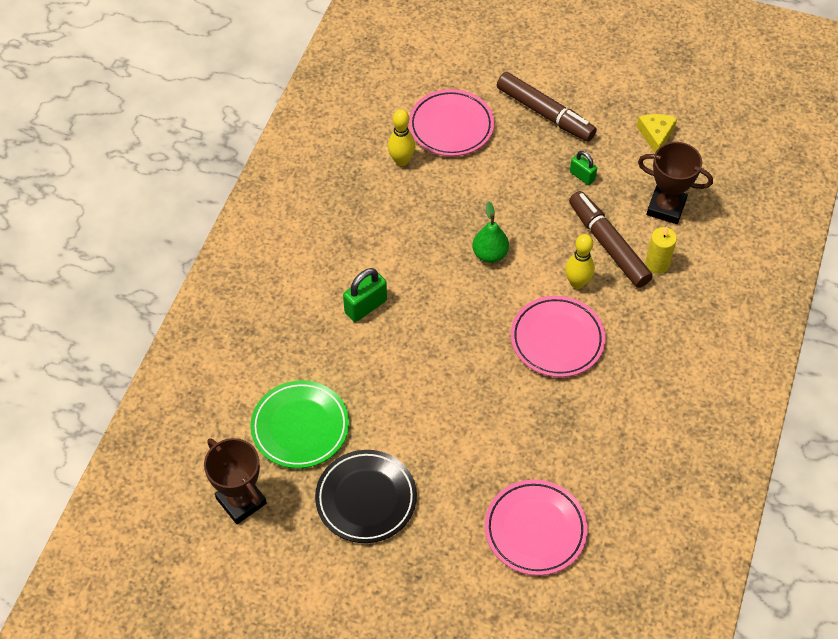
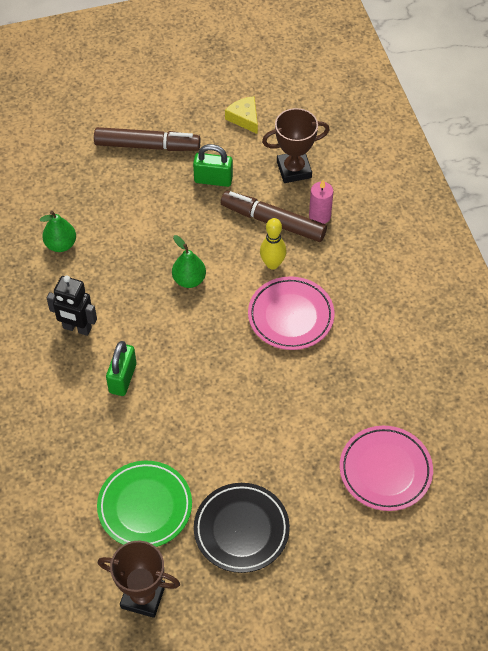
camera: 35 degrees left, 0 degrees up
yellow bowling pin [388,109,415,166] -> green pear [40,211,76,252]
pink plate [409,89,494,156] -> none
green padlock [570,151,597,185] -> green padlock [193,144,233,187], size x1.56
yellow candle [645,227,677,274] -> pink candle [309,180,334,224]
none -> black robot [47,276,97,336]

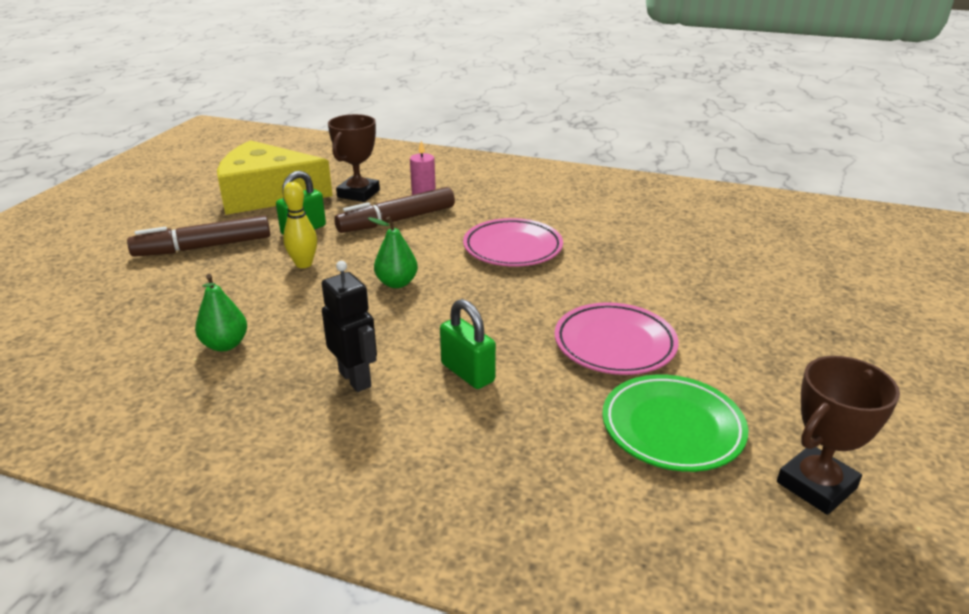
camera: 55 degrees left, 25 degrees down
black robot [47,276,97,336] -> black robot turned 90 degrees counterclockwise [322,261,377,392]
brown marker [94,127,200,151] -> brown marker turned 150 degrees counterclockwise [127,215,270,257]
black plate [194,483,290,573] -> none
yellow cheese [225,96,258,134] -> yellow cheese [217,140,333,215], size x2.45
yellow bowling pin [260,218,287,269] -> yellow bowling pin moved to [283,182,317,268]
pink plate [340,426,433,511] -> pink plate moved to [555,302,679,375]

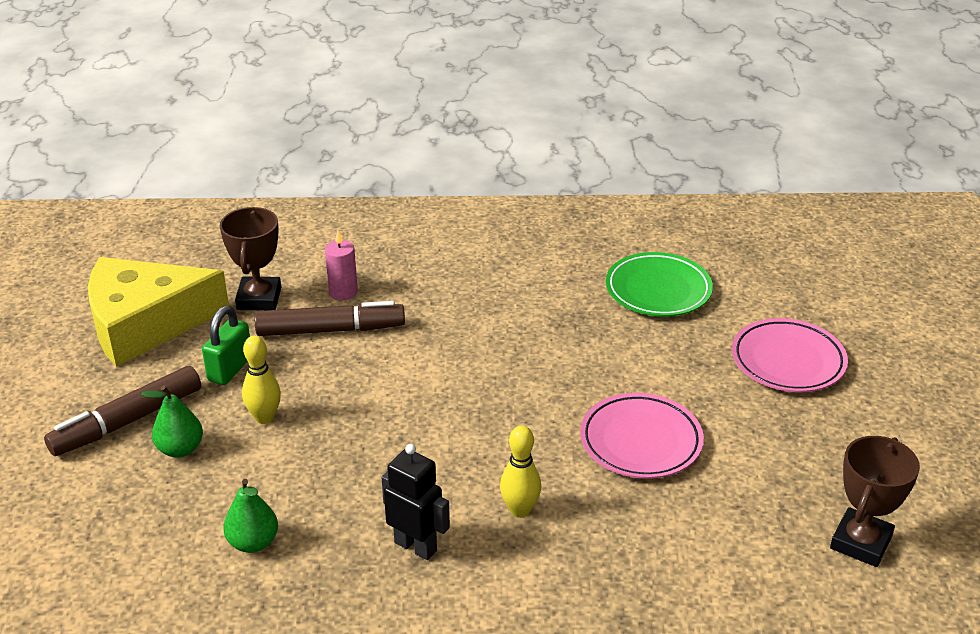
camera: 20 degrees left, 5 degrees up
brown marker [334,187,455,233] -> brown marker turned 135 degrees counterclockwise [255,301,405,336]
green pear [368,216,418,288] -> green pear moved to [141,386,203,458]
green padlock [440,299,496,389] -> yellow bowling pin [500,425,541,518]
pink plate [463,218,563,267] -> pink plate moved to [732,318,848,392]
green plate [602,374,748,472] -> green plate moved to [606,252,713,317]

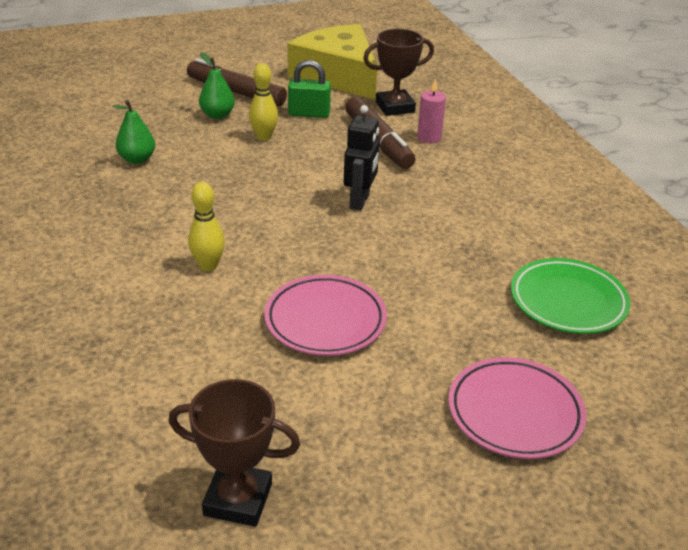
camera: 70 degrees right, 0 degrees up
black robot [382,444,450,560] -> black robot moved to [344,105,379,211]

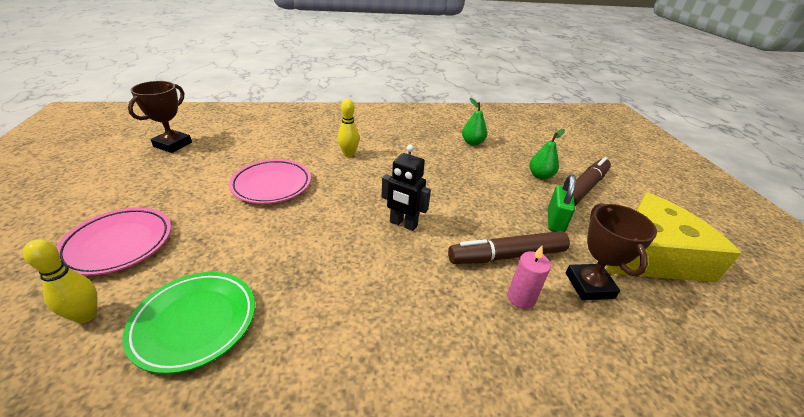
camera: 100 degrees right, 0 degrees up
yellow bowling pin [249,63,278,141] -> yellow bowling pin moved to [23,239,98,323]

